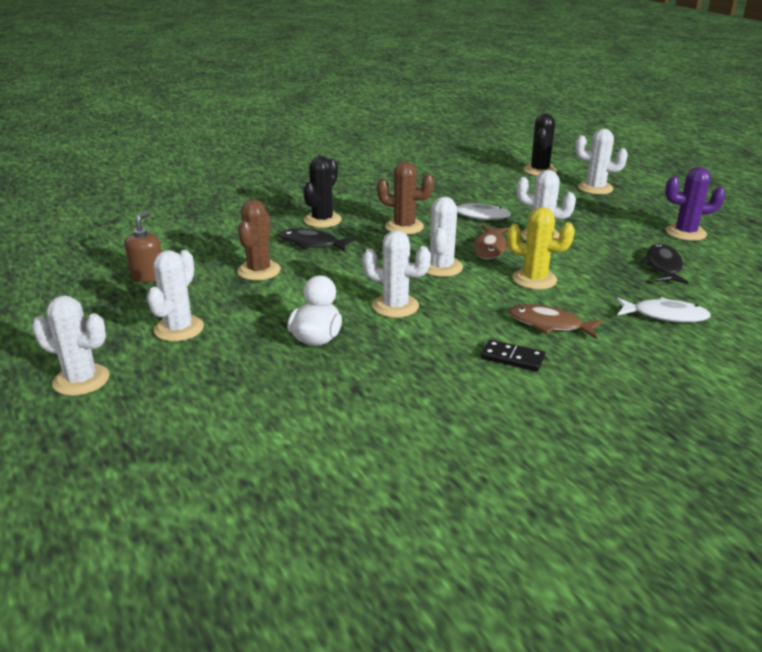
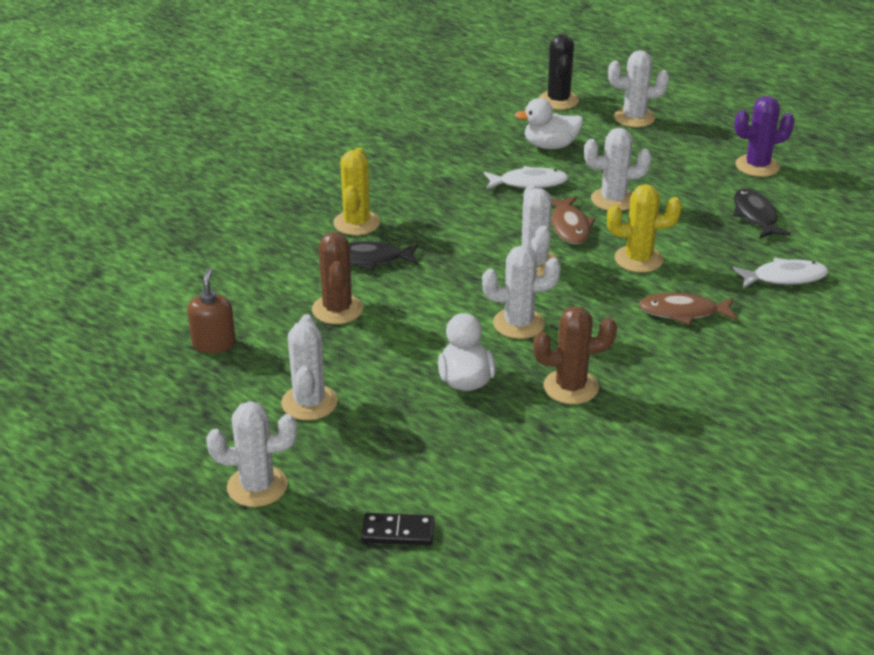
camera: 20 degrees left, 5 degrees up
black cactus [303,156,342,228] -> yellow cactus [333,147,380,235]
brown cactus [377,162,434,235] -> brown cactus moved to [533,306,617,404]
black domino [481,340,545,371] -> black domino moved to [361,513,434,545]
none -> white duck [515,98,583,149]

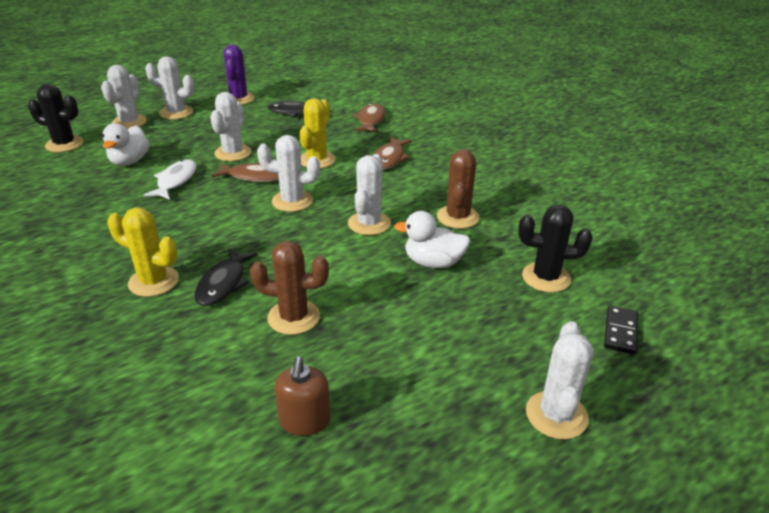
camera: 75 degrees left, 0 degrees up
brown soap dispenser [187,268,236,353] -> brown soap dispenser turned 105 degrees counterclockwise [275,357,331,436]
white cactus [281,314,338,420] -> white cactus moved to [145,56,194,120]
white fish [733,258,829,288] -> brown fish [353,103,385,133]
none -> black cactus [518,205,593,292]

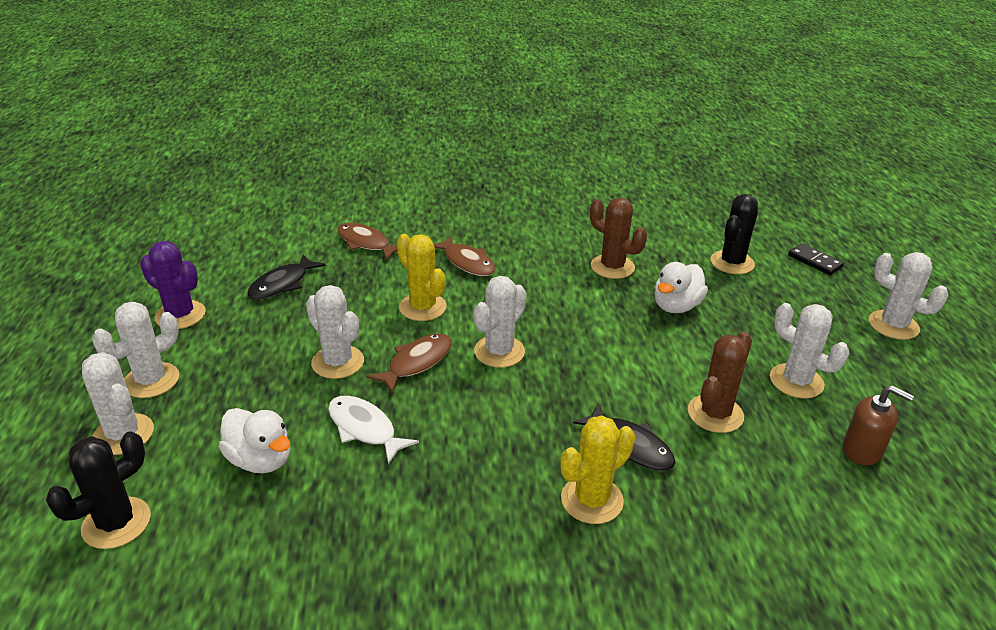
camera: 60 degrees left, 0 degrees up
white cactus [348,154,391,235] -> white cactus moved to [770,303,849,399]

